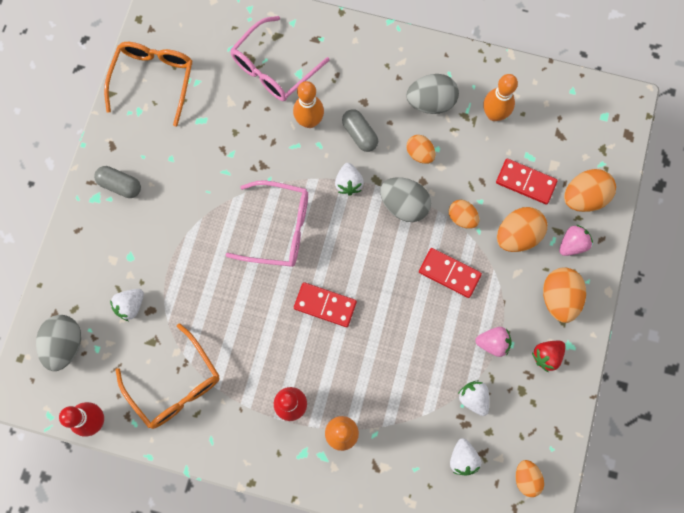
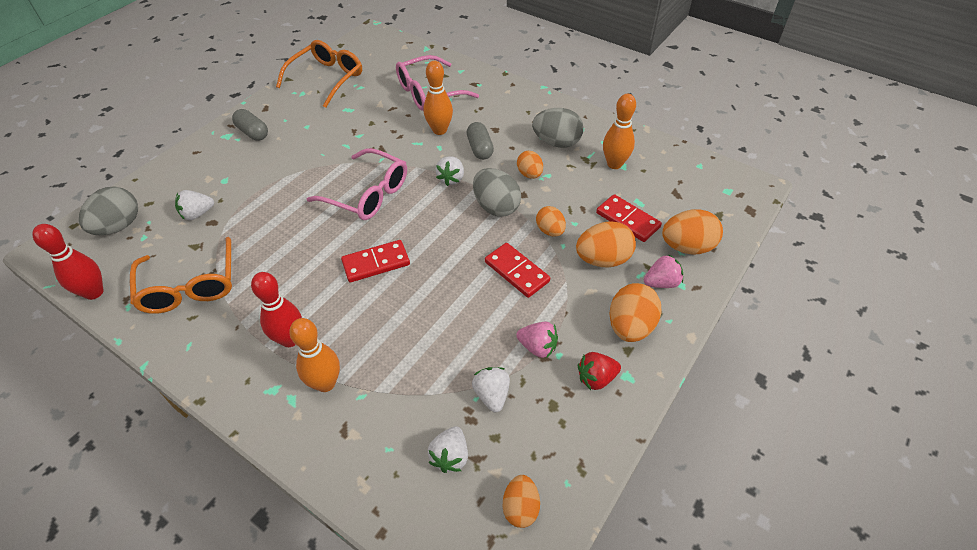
camera: 20 degrees right, 25 degrees down
red domino [294,282,357,327] -> red domino turned 60 degrees counterclockwise [341,240,410,282]

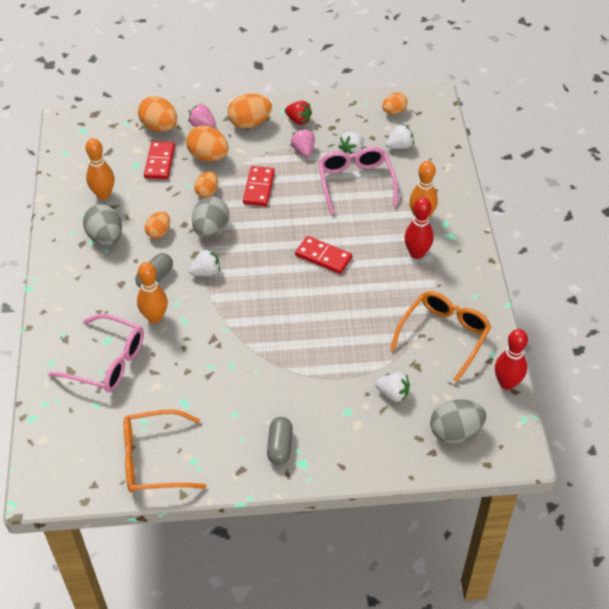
camera: 130 degrees left, 0 degrees up
pink glasses [307,148,407,220] -> pink glasses moved to [318,147,398,215]

